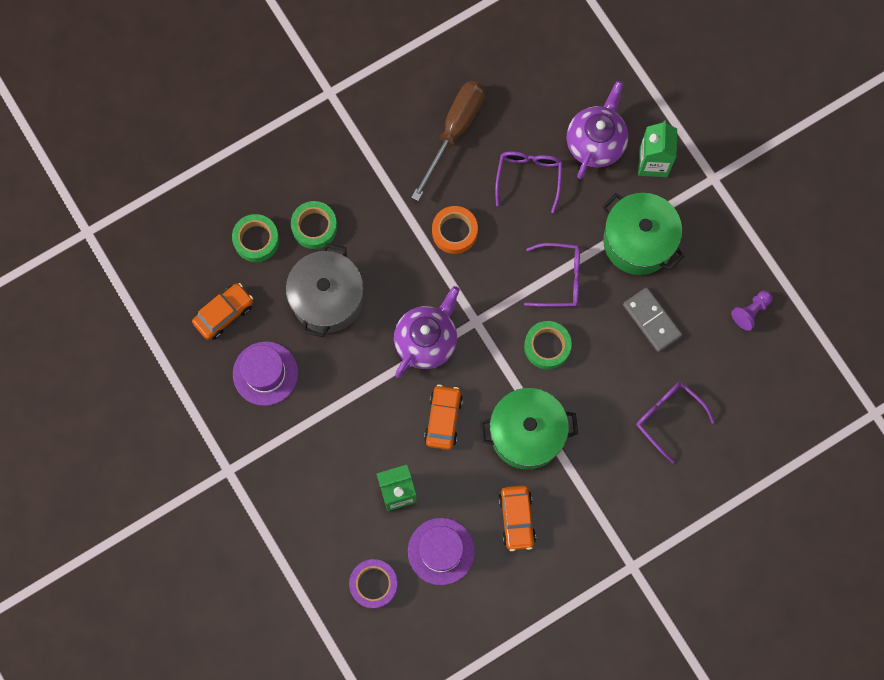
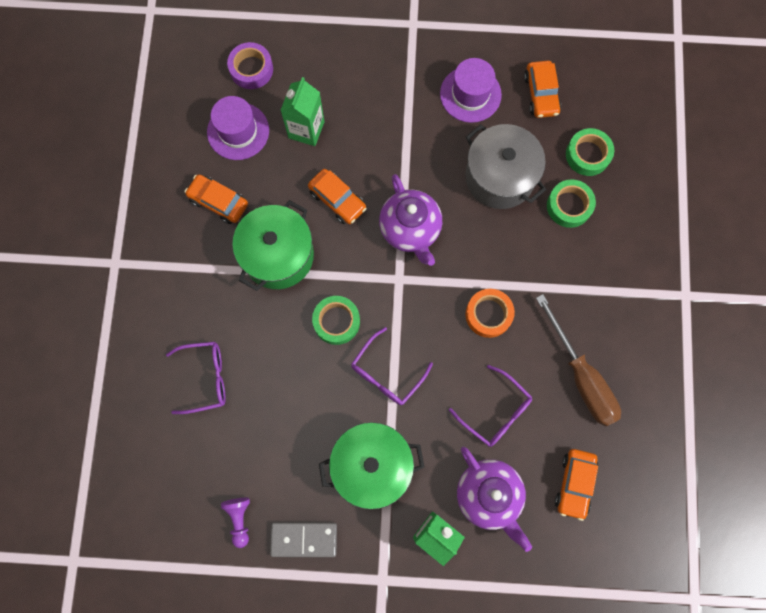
camera: 125 degrees right, 0 degrees up
grey domino [623,287,682,352] -> grey domino moved to [270,522,337,557]
none -> orange car [555,449,598,521]

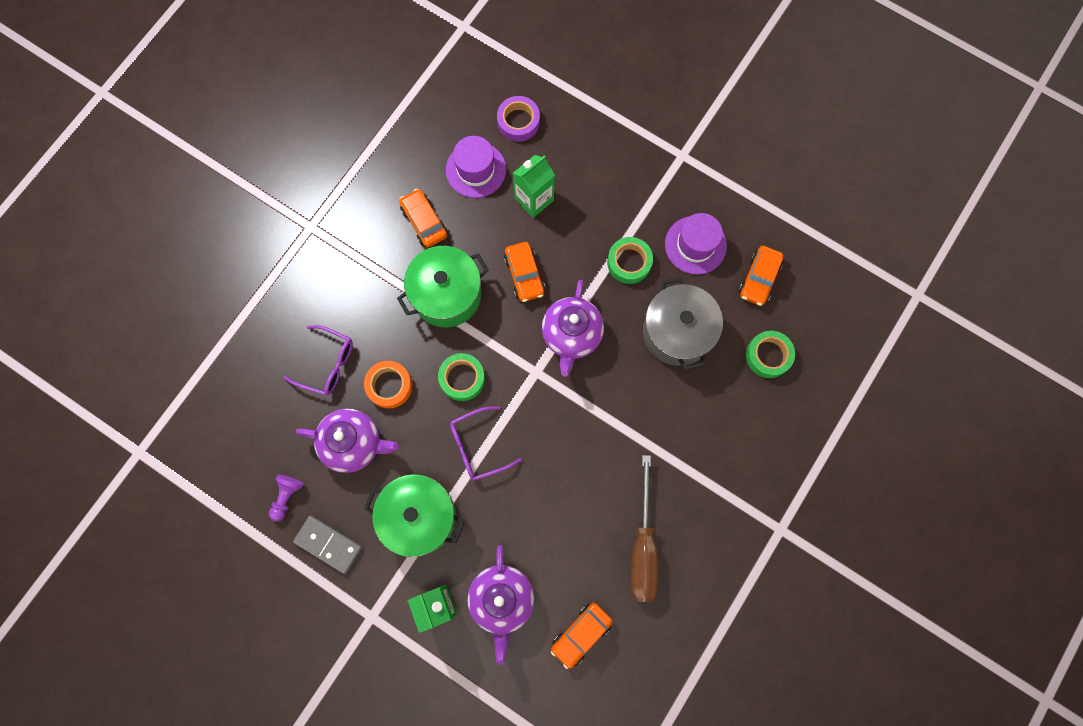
camera: 30 degrees right, 0 degrees up
purple glasses [449,365,532,447] -> none
orange tape [465,289,515,338] -> orange tape moved to [364,361,412,408]
green tape [547,179,596,228] -> green tape moved to [607,237,653,284]
none -> purple teapot [296,408,399,473]

